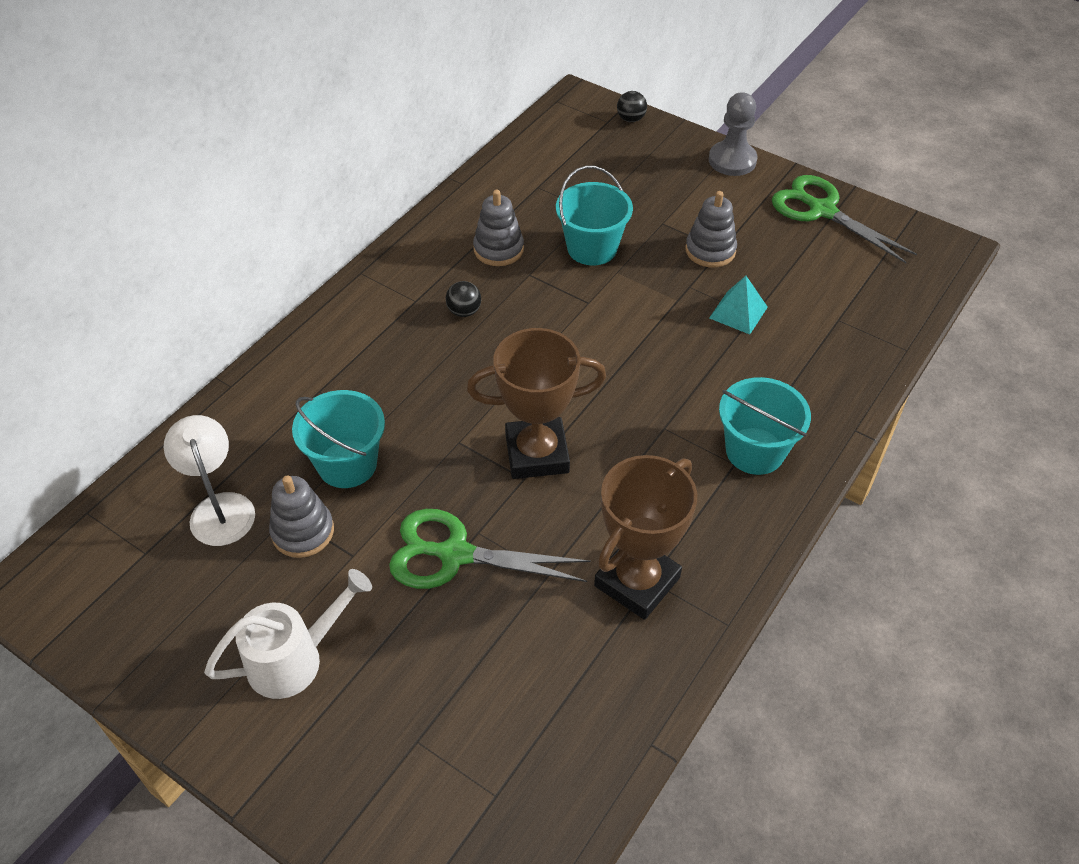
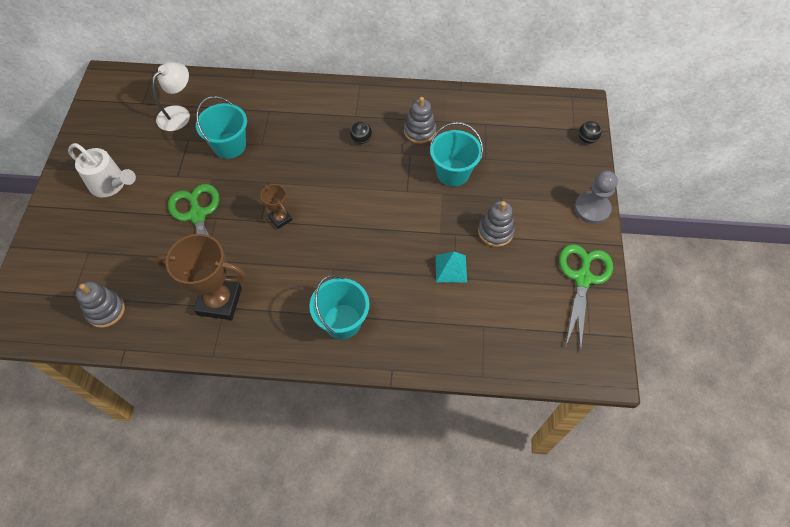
camera: 60 degrees right, 10 degrees up
grey stacking toy [269,476,334,558] -> grey stacking toy moved to [76,282,125,328]
brown trophy [467,328,606,479] -> brown trophy [261,184,292,229], size x0.52

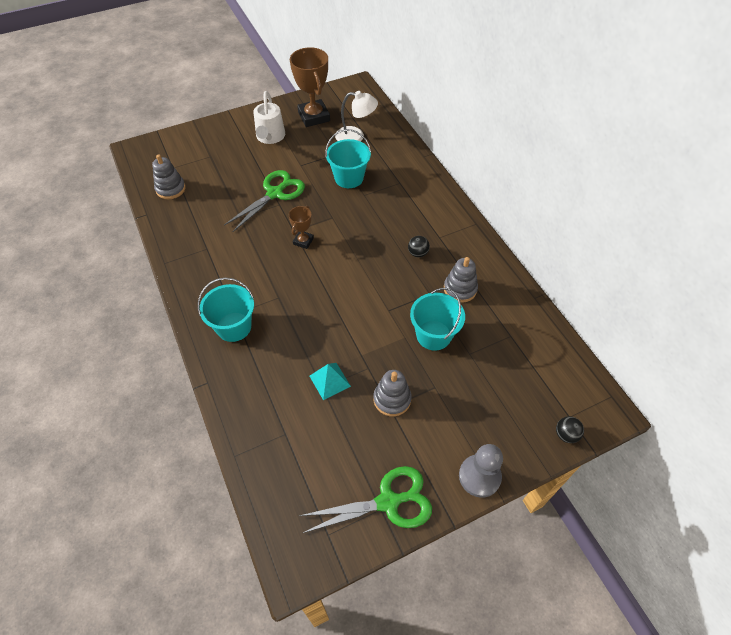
camera: 60 degrees right, 5 degrees down
brown trophy [155,234,246,320] -> brown trophy moved to [290,47,330,127]

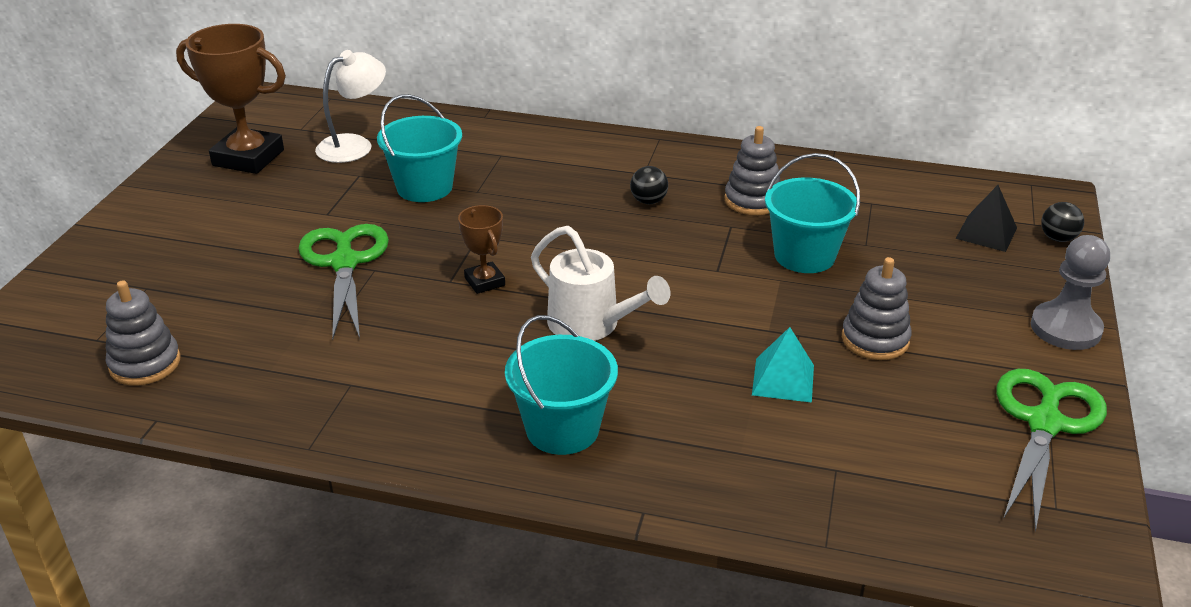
camera: 50 degrees left, 20 degrees down
white watering can [253,91,285,144] -> white watering can moved to [531,226,670,341]
none -> black pyramid [956,185,1017,252]

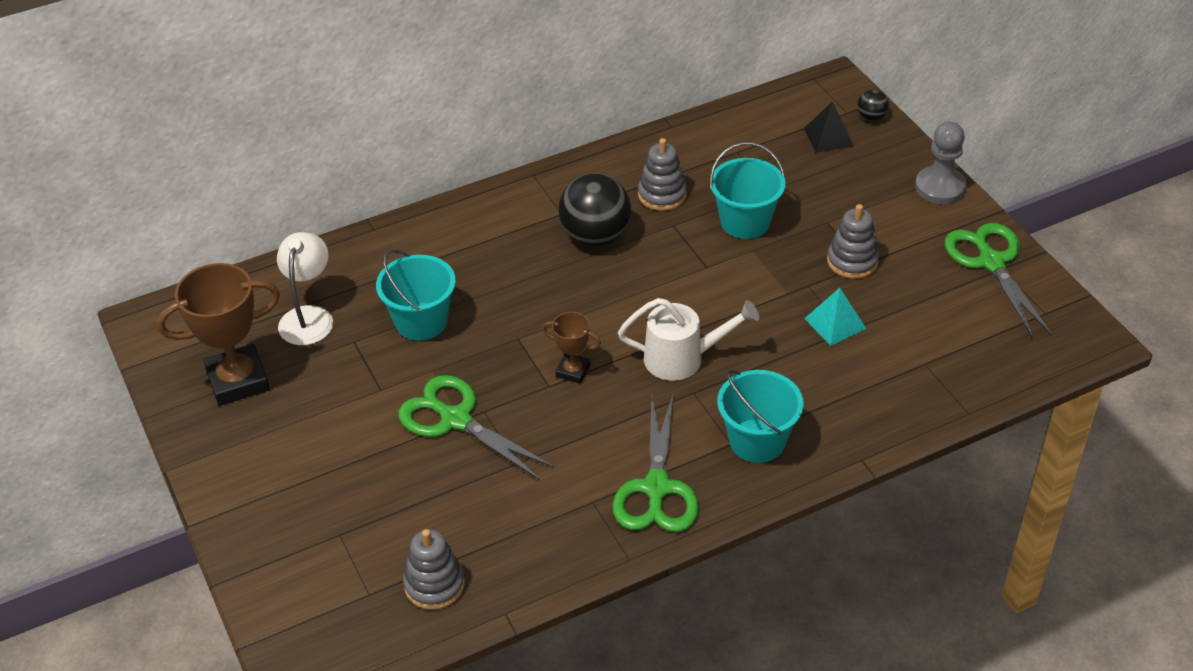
camera: 40 degrees left, 10 degrees up
black ball [630,166,668,204] -> black ball [558,173,631,247], size x2.16
none -> green scissors [612,395,699,532]

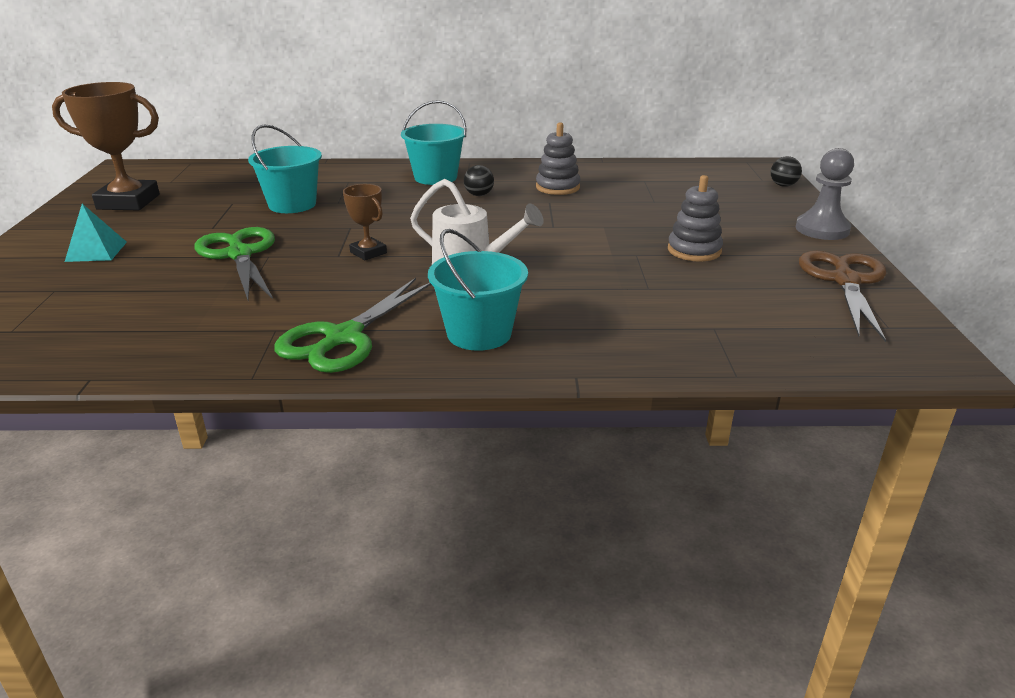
camera: 25 degrees right, 15 degrees down
white lamp [277,232,333,345] -> none
grey stacking toy [403,529,465,610] -> none
black ball [558,173,631,247] -> black ball [464,165,494,196], size x0.46
turquoise bucket [710,142,785,239] -> turquoise bucket moved to [401,100,467,185]
black pyramid [804,101,854,153] -> none
turquoise pyramid [804,288,867,346] -> turquoise pyramid moved to [65,204,127,262]
green scissors [945,223,1052,338] -> brown scissors [799,251,886,342]

